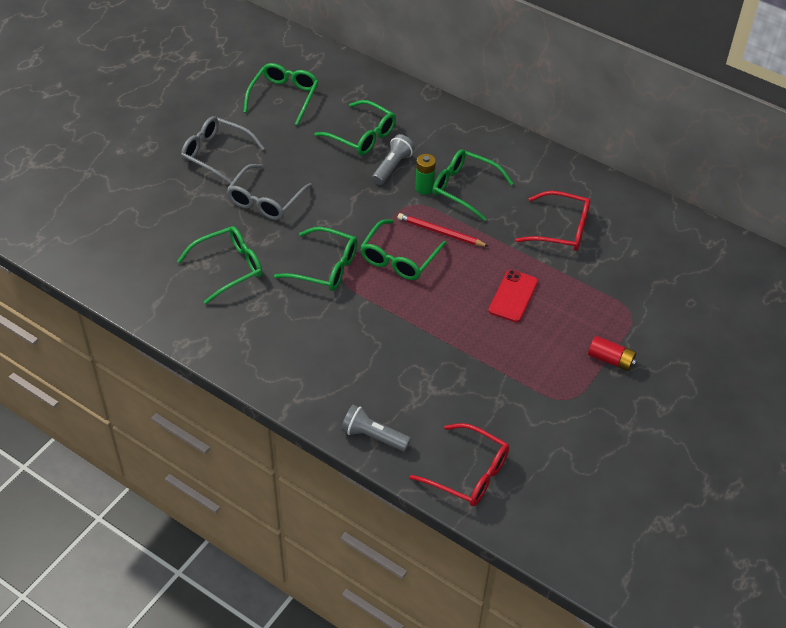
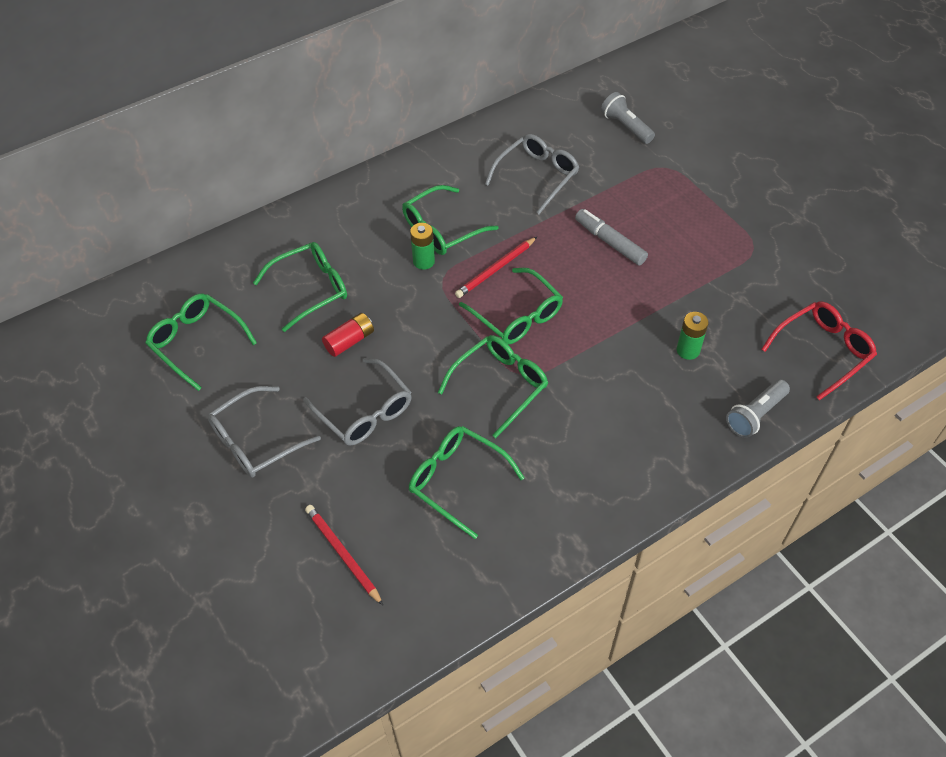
camera: 65 degrees left, 5 degrees up
green glasses [177,226,262,304] -> green glasses turned 45 degrees counterclockwise [409,426,525,539]
grey flashlight [372,134,415,185] -> grey flashlight moved to [601,92,655,144]
red phone [489,270,538,322] -> grey marker [575,209,648,265]
red glasses [516,191,590,251] -> grey glasses [485,134,579,214]
red battery [588,336,637,371] -> red battery moved to [322,313,374,357]
none -> red pencil [305,505,383,605]
none -> green battery [677,312,708,360]

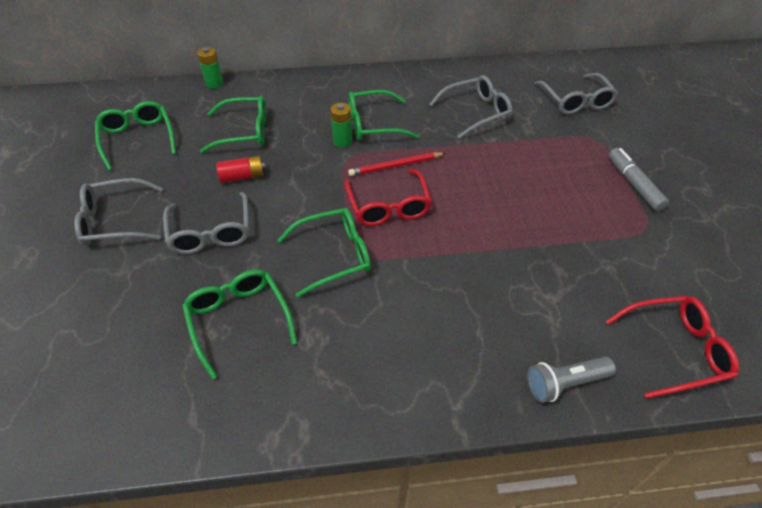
camera: 25 degrees right, 5 degrees down
red pencil [305,505,383,605] -> none
green glasses [459,268,563,344] -> red glasses [345,169,432,226]
grey marker [575,209,648,265] -> grey marker moved to [609,148,669,211]
grey flashlight [601,92,655,144] -> grey glasses [534,73,618,114]
green battery [677,312,708,360] -> green battery moved to [197,47,224,89]

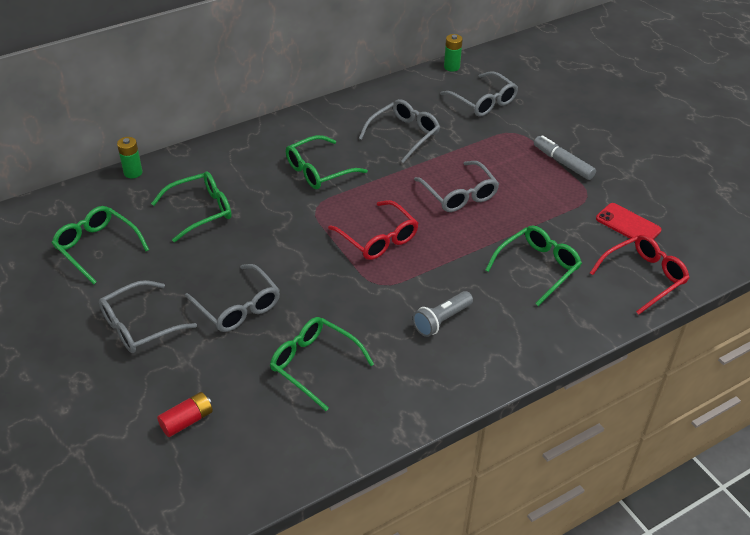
camera: 25 degrees left, 5 degrees down
red battery [216,156,265,183] -> red battery moved to [157,392,213,437]
green glasses [277,208,371,298] -> green glasses moved to [485,226,582,306]
green battery [330,103,352,148] -> green battery moved to [444,34,463,72]
red pencil [348,152,446,176] -> none
grey flashlight [527,357,616,403] -> grey flashlight moved to [412,291,473,337]
none -> grey glasses [414,161,499,212]
none -> red phone [596,203,661,239]

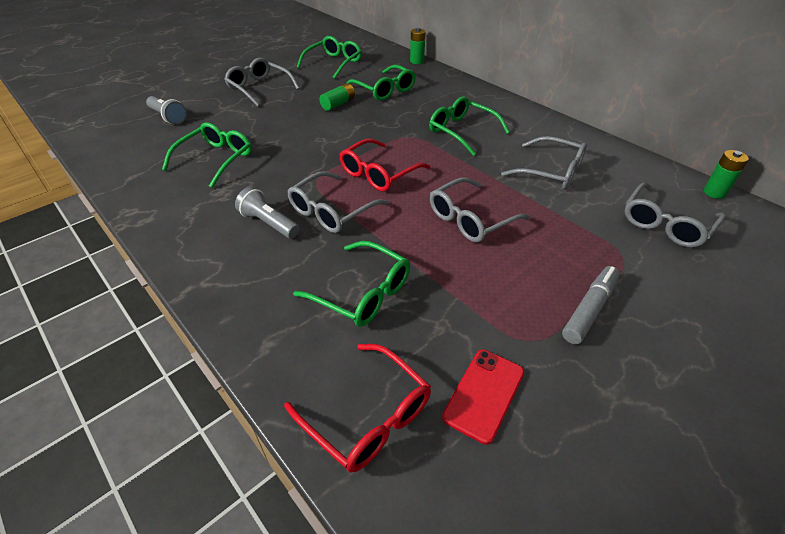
camera: 80 degrees right, 0 degrees up
red battery [157,392,213,437] -> grey flashlight [146,96,187,125]
grey glasses [185,264,280,332] -> grey glasses moved to [287,171,388,233]
none -> green battery [319,83,355,111]

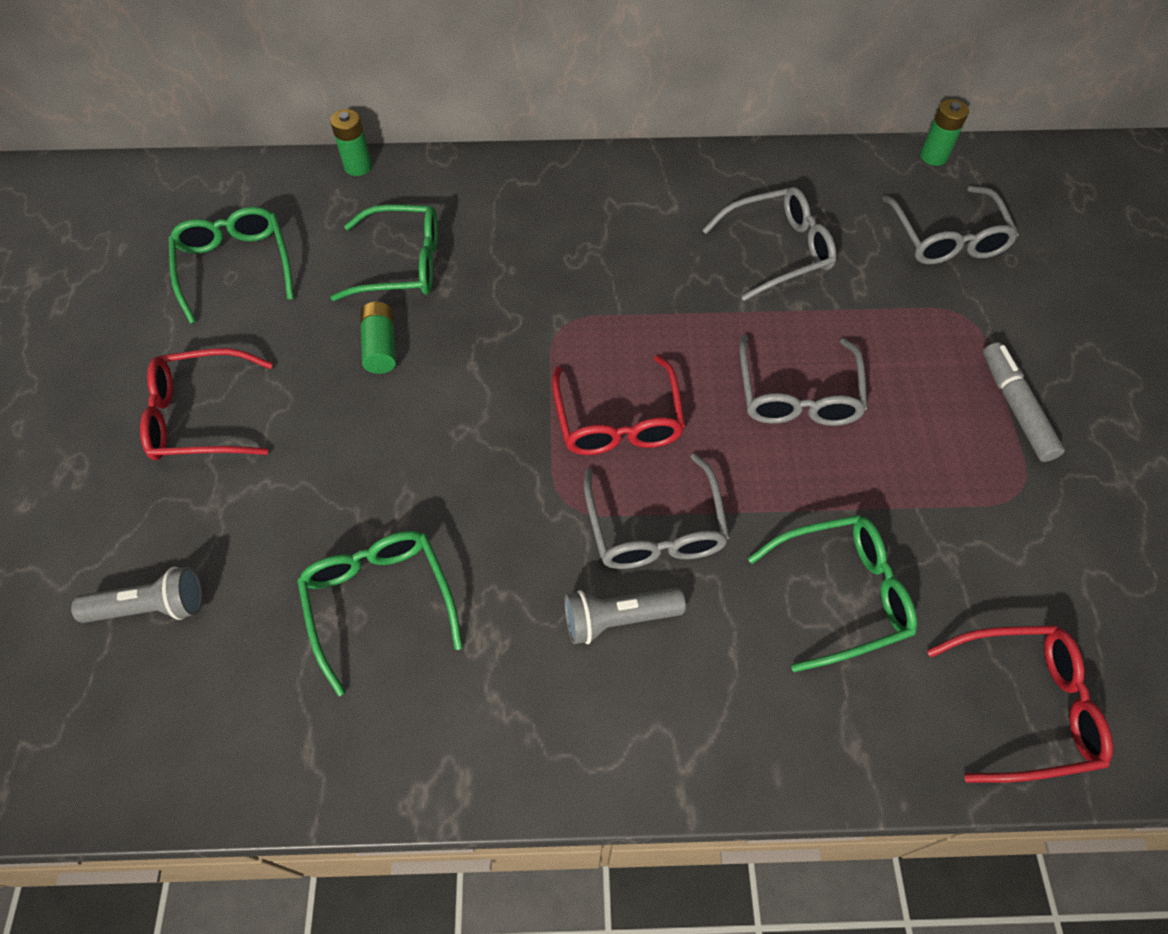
camera: 50 degrees left, 15 degrees up
grey glasses [224,58,300,106] -> red glasses [140,348,273,460]
green glasses [429,96,510,156] -> none
red phone [442,350,524,445] -> none

